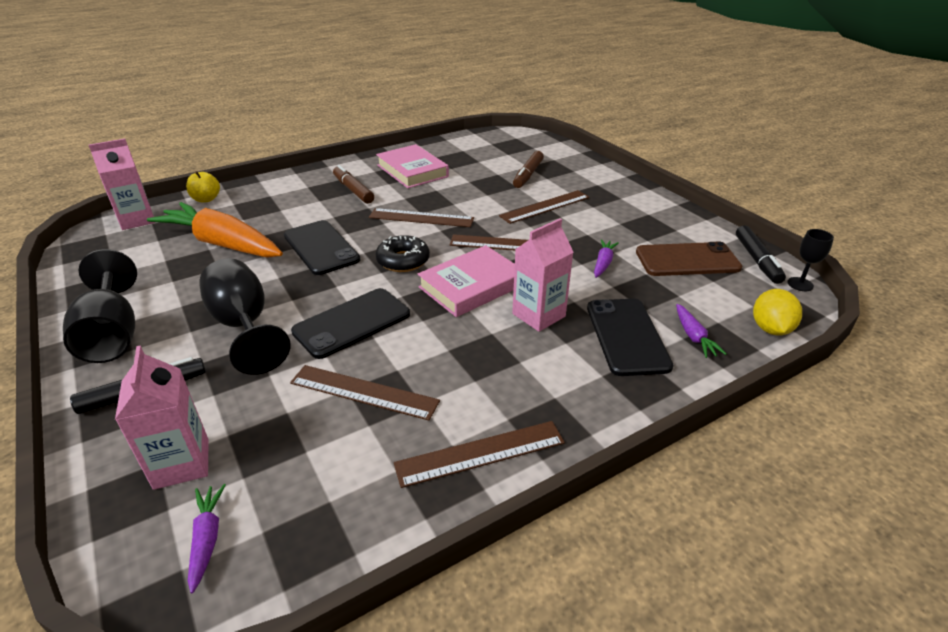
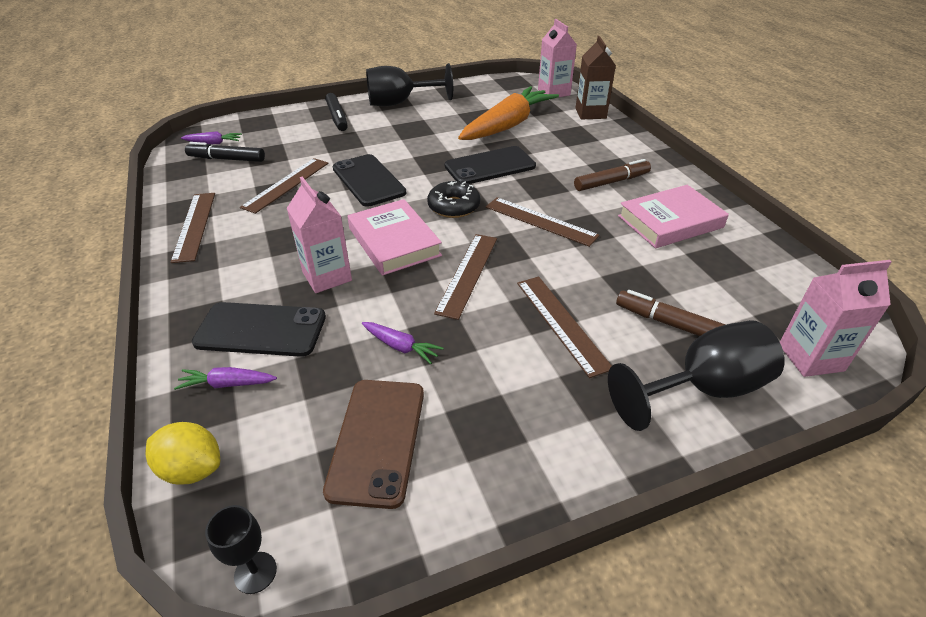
camera: 100 degrees right, 5 degrees up
pink carton [115,345,209,490] -> pink carton moved to [780,260,892,377]
yellow apple [186,171,220,202] -> brown carton [576,36,616,119]
black goblet [199,258,291,375] -> black goblet moved to [608,320,785,431]
brown ruler [369,208,474,227] -> brown ruler turned 75 degrees counterclockwise [486,197,600,247]
black marker [736,225,786,284] -> black marker moved to [185,142,265,162]

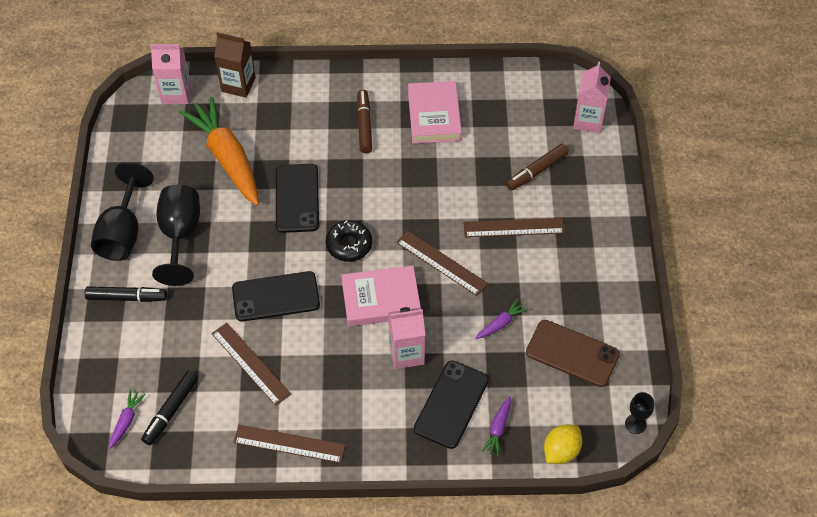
camera: 70 degrees left, 15 degrees up
brown ruler [486,197,600,247] -> none
black goblet [608,320,785,431] -> black goblet moved to [152,185,200,286]

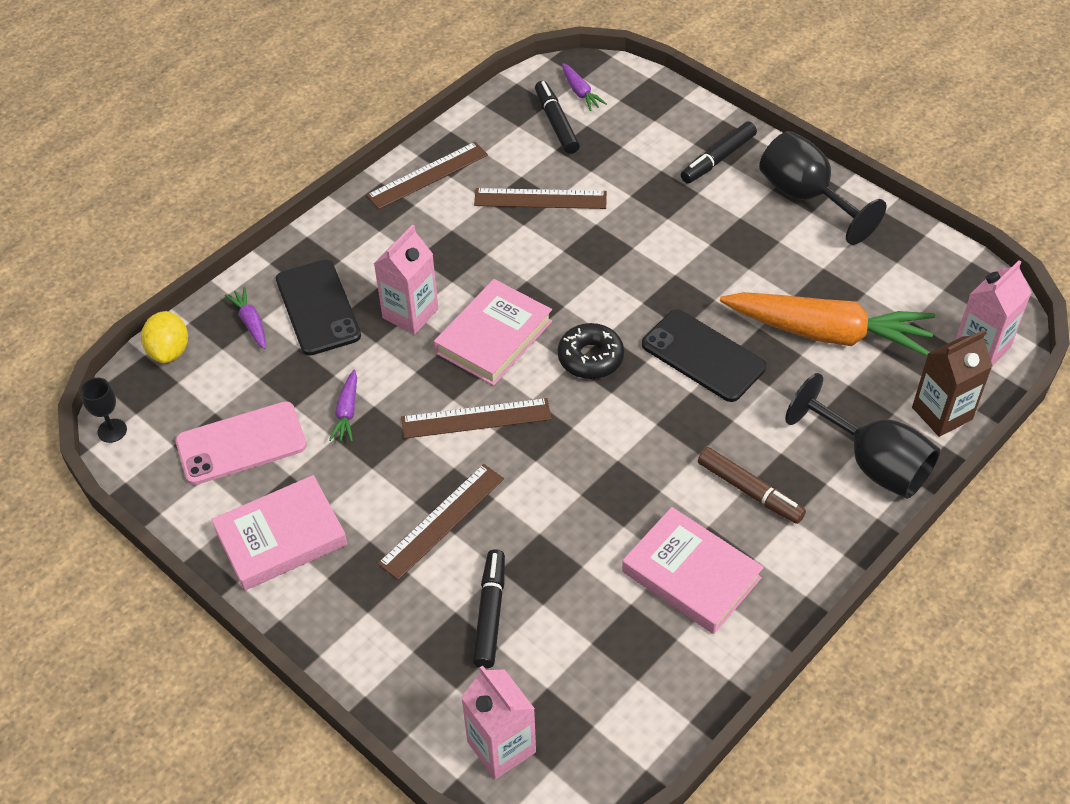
camera: 135 degrees right, 5 degrees down
black goblet [152,185,200,286] -> black goblet moved to [785,373,940,499]
black phone [232,271,320,321] -> none
brown marker [506,143,569,191] -> black marker [473,549,505,669]
brown phone [526,320,620,387] -> pink phone [175,401,307,485]
none -> pink book [211,475,348,591]

